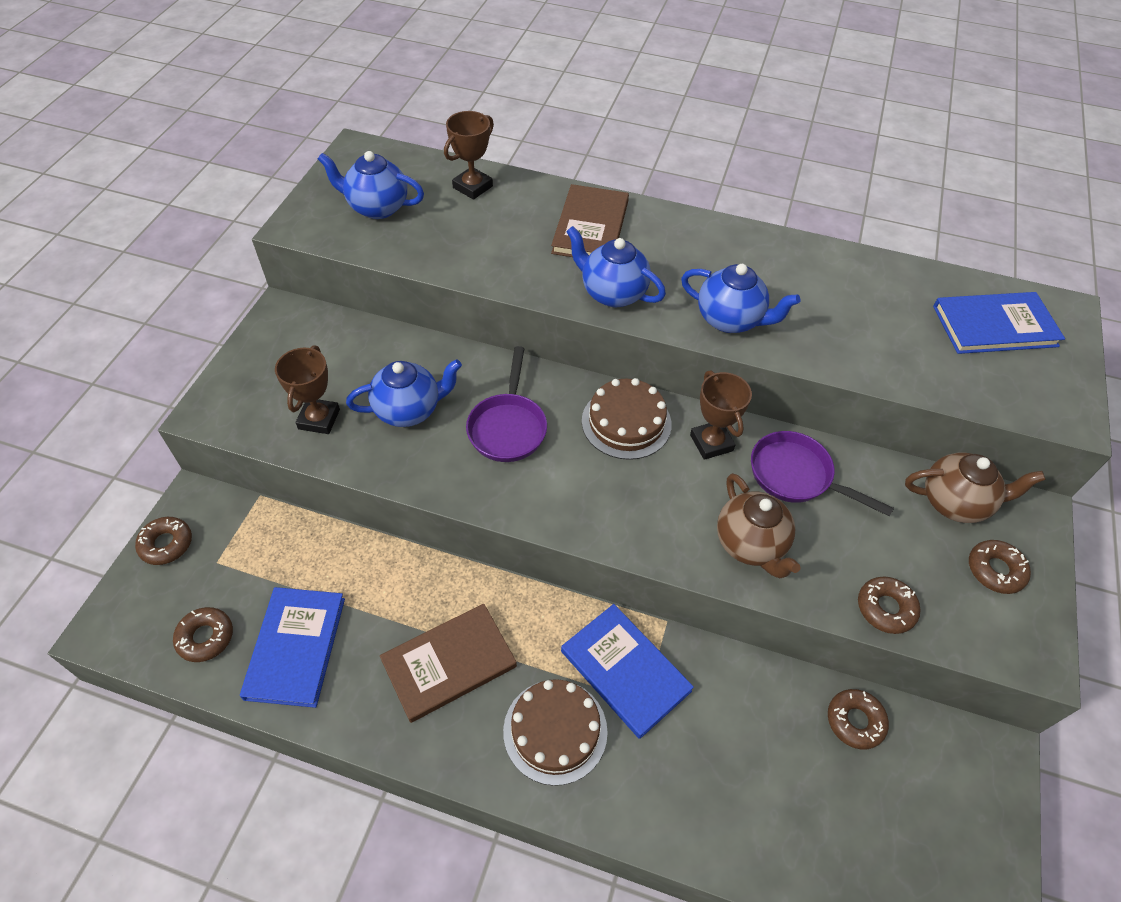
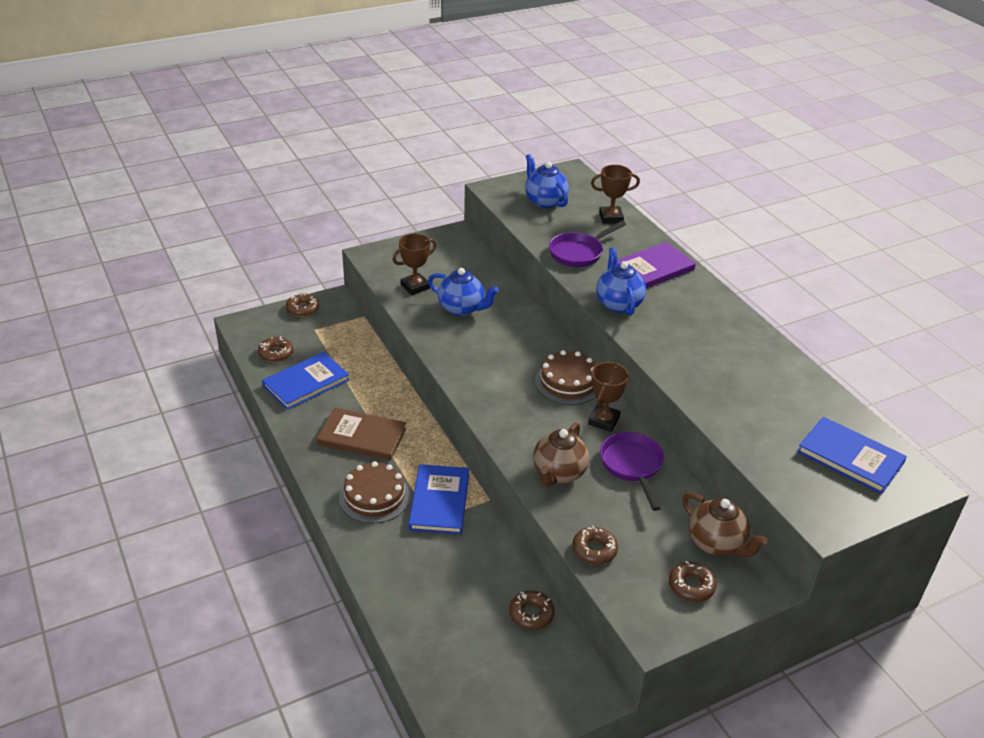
camera: 45 degrees right, 15 degrees down
purple pan [466,346,547,462] -> purple pan moved to [549,221,626,267]
brown book [551,184,629,257] -> purple book [617,242,696,289]
blue teapot [681,264,800,333] -> none

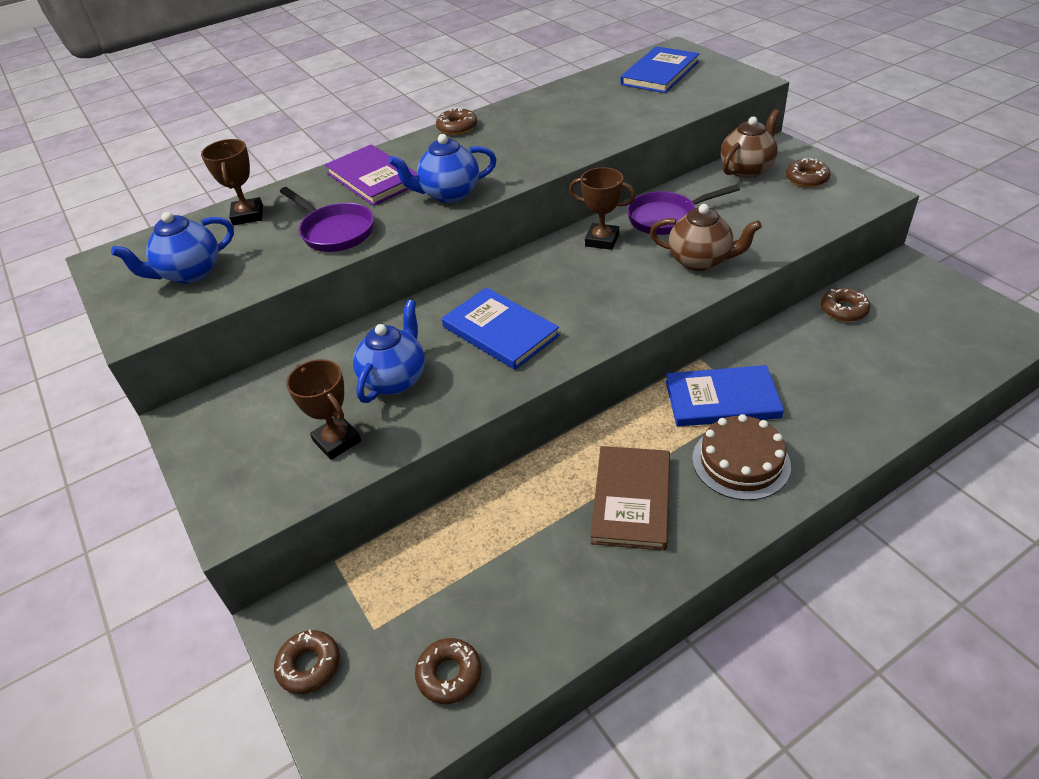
camera: 90 degrees left, 5 degrees up
blue book [262,352,349,410] -> blue book moved to [442,288,559,370]
brown cake [535,350,596,405] -> none
brown donut [572,526,618,565] -> brown donut moved to [436,107,477,135]

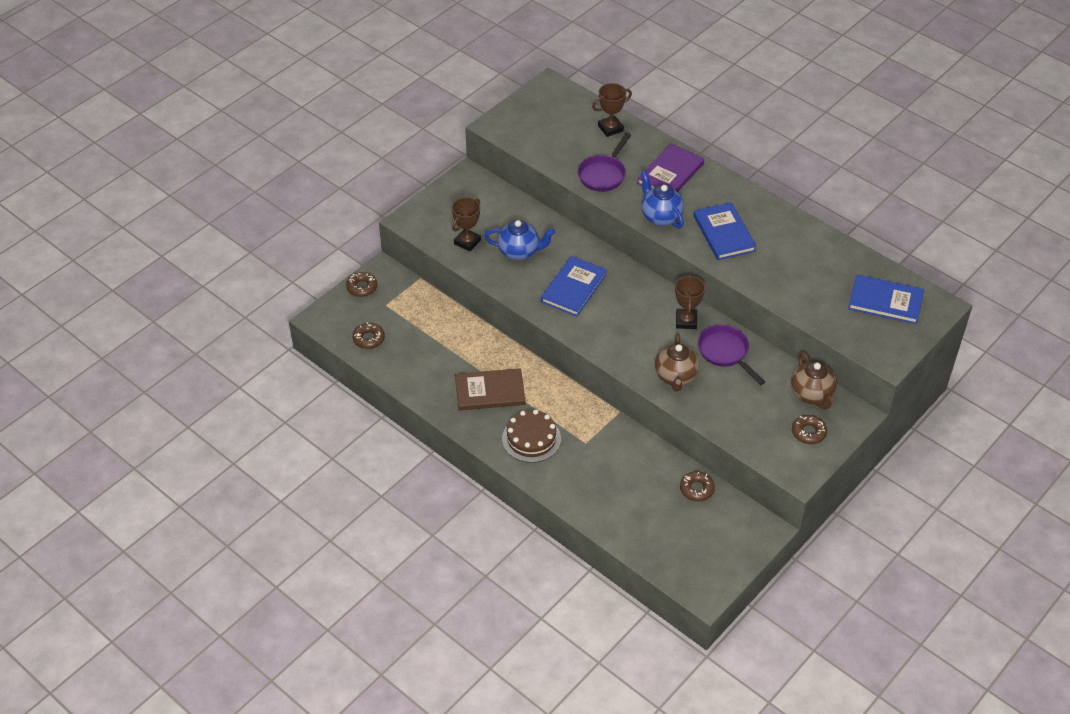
camera: 70 degrees right, 5 degrees up
blue teapot [111,212,234,284] -> none
brown donut [436,107,477,135] -> none
blue book [666,365,784,427] -> blue book moved to [693,202,757,260]
brown teapot [721,109,780,178] -> brown teapot turned 45 degrees clockwise [791,352,837,409]

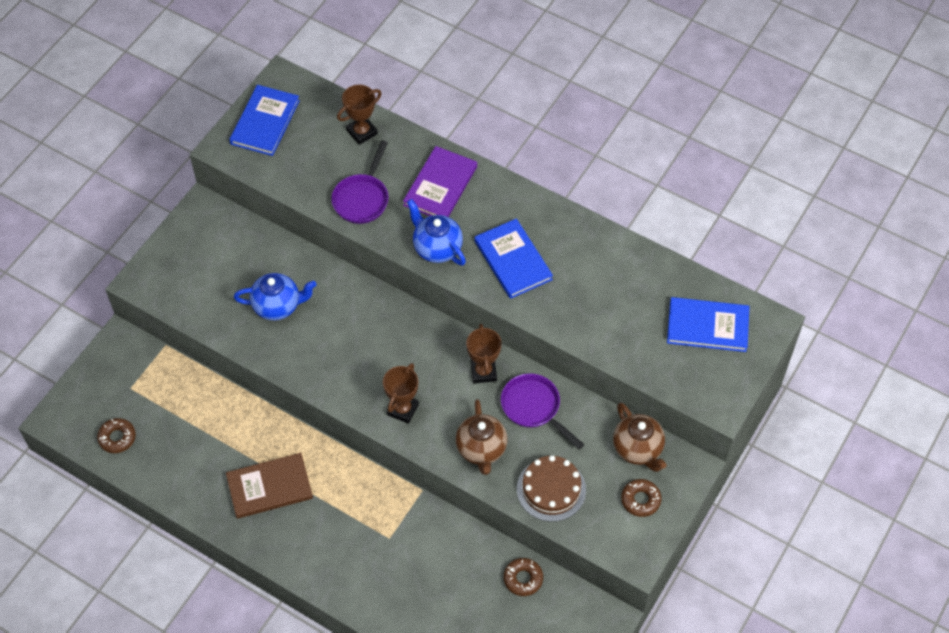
camera: 10 degrees left, 10 degrees up
brown donut [346,272,378,297] -> none
brown trophy [452,197,481,252] -> brown trophy moved to [383,363,419,424]
brown cake [502,410,561,463] -> brown cake moved to [517,455,586,522]
blue book [541,256,607,317] -> blue book moved to [229,85,300,156]

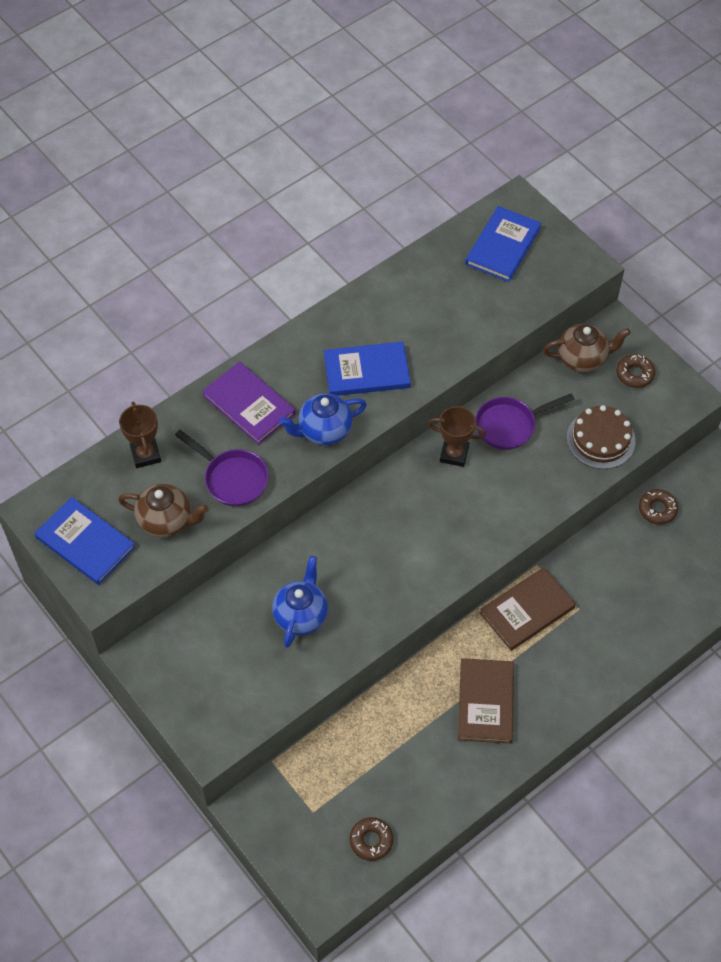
camera: 70 degrees left, 0 degrees up
brown trophy [383,363,419,424] -> none
brown teapot [456,399,507,475] -> brown teapot moved to [118,483,209,538]
none -> brown book [480,567,576,651]

